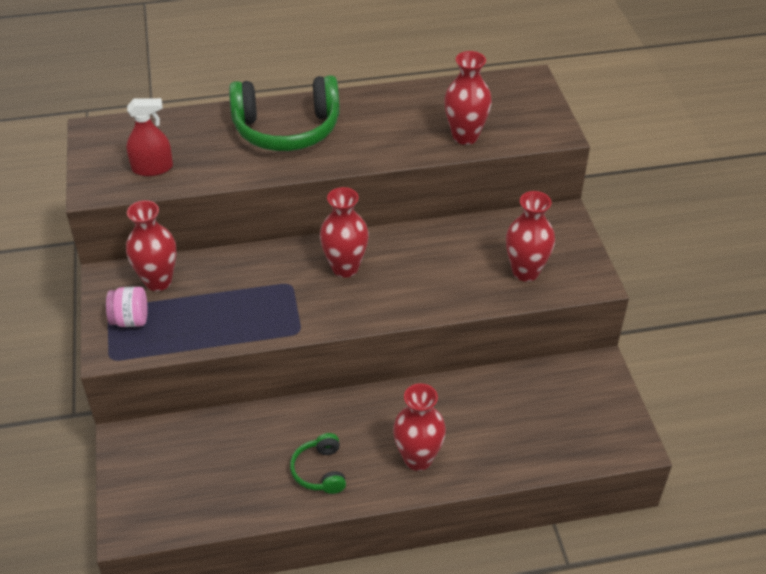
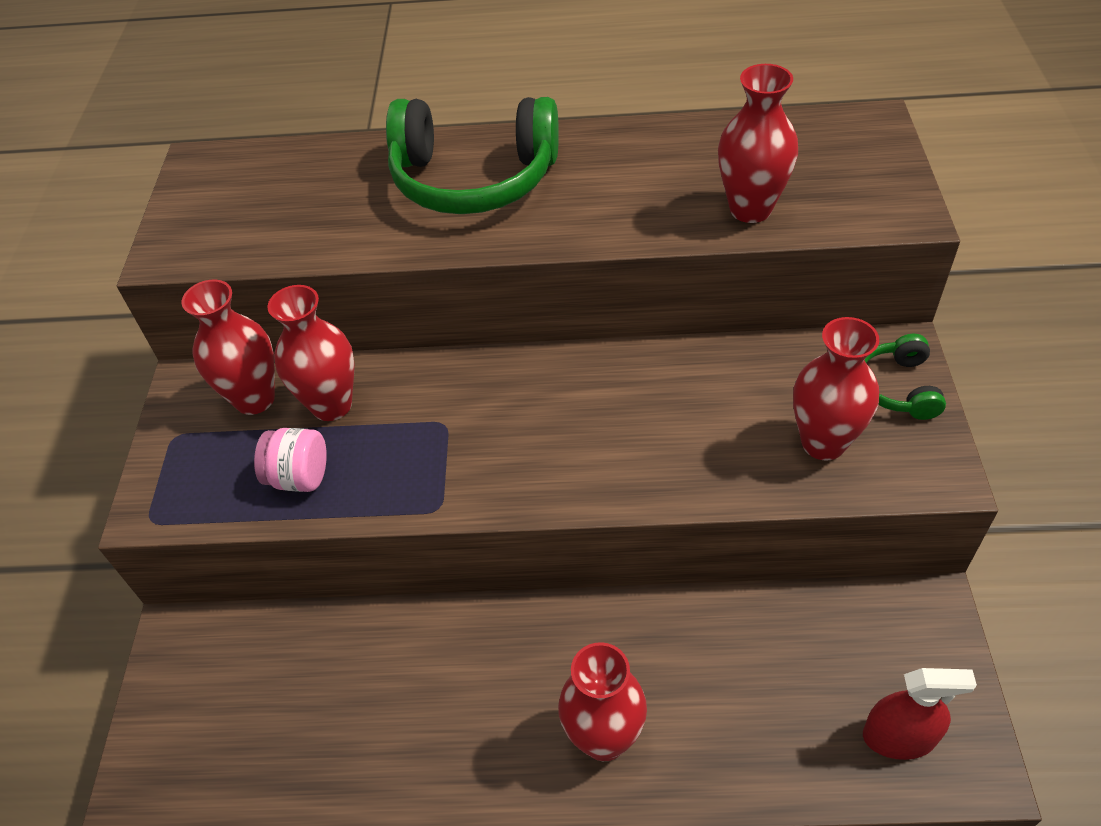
camera: 15 degrees right, 5 degrees up
pink jar [106,287,147,327] -> pink jar moved to [254,428,327,492]
red spray bottle [126,98,173,176] -> red spray bottle moved to [863,668,977,760]
green headphones [290,433,346,494] -> green headphones moved to [865,334,946,420]
red vase [320,187,369,278] -> red vase moved to [267,285,354,421]

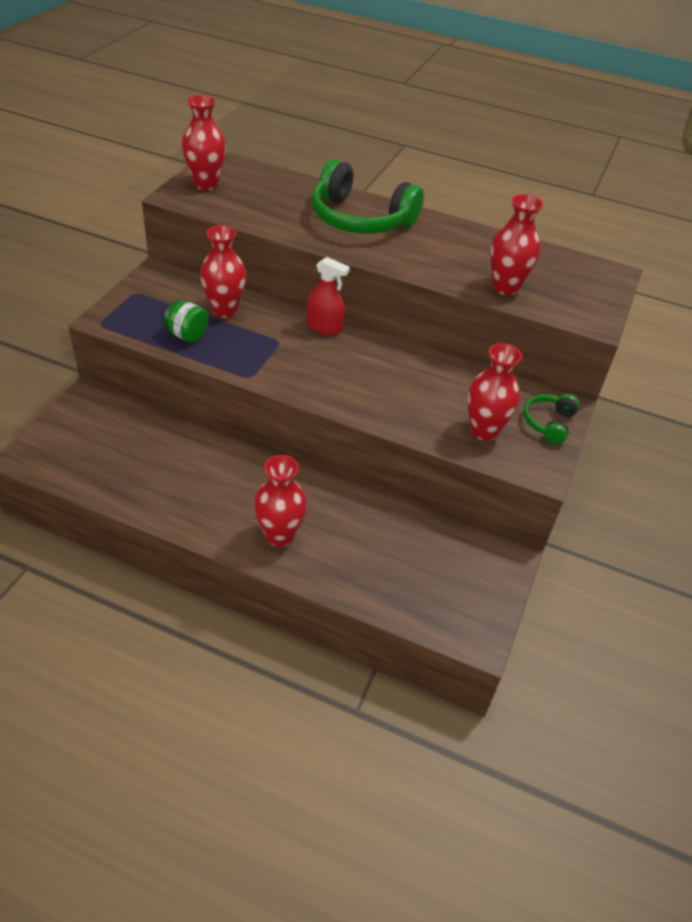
camera: 15 degrees right, 5 degrees down
red vase [182,279,275,415] -> red vase moved to [182,95,226,190]
pink jar [254,428,327,492] -> green jar [163,300,209,342]
red spray bottle [863,668,977,760] -> red spray bottle moved to [307,257,350,335]

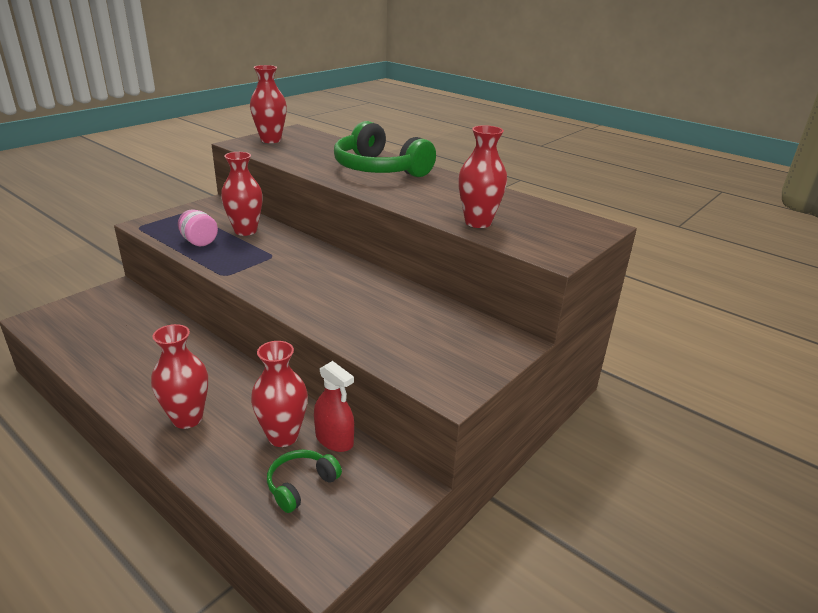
camera: 20 degrees right, 15 degrees down
green jar [163,300,209,342] -> pink jar [178,209,218,246]
red spray bottle [307,257,350,335] -> red spray bottle moved to [314,361,354,452]
red vase [468,343,522,441] -> red vase moved to [251,341,308,447]
green headphones [523,394,579,444] -> green headphones moved to [267,449,342,513]

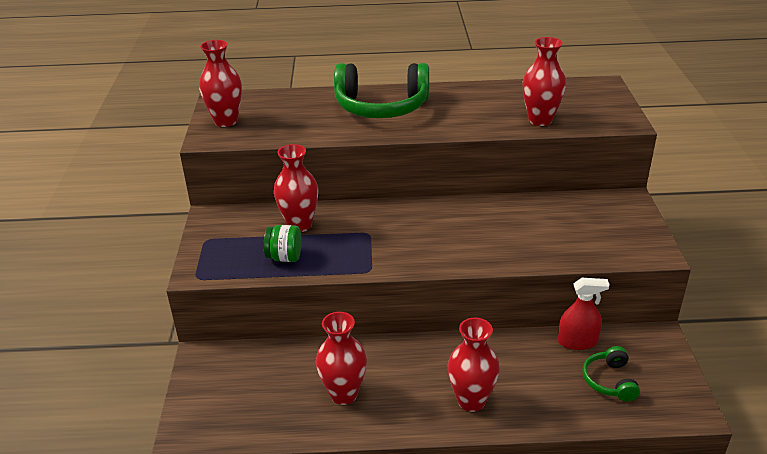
camera: 40 degrees left, 5 degrees up
pink jar [178,209,218,246] -> green jar [264,225,302,262]
red vase [251,341,308,447] -> red vase moved to [316,312,367,405]

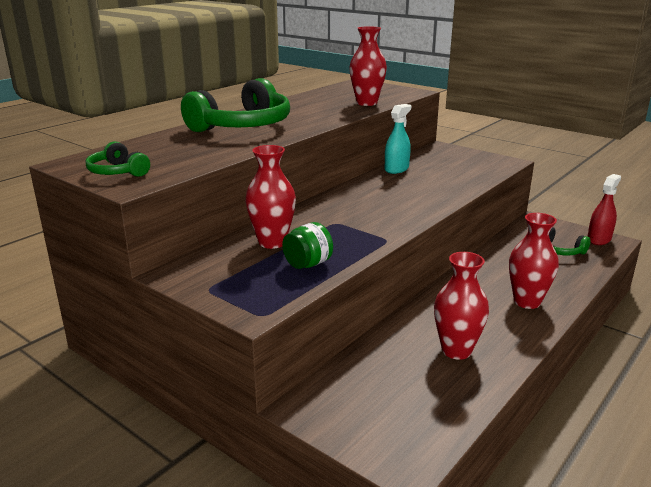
camera: 50 degrees left, 10 degrees down
red vase [199,40,242,127] -> green headphones [86,141,150,177]
red spray bottle [558,278,610,350] -> red spray bottle moved to [587,174,621,245]
none -> turquoise spray bottle [385,104,411,174]

